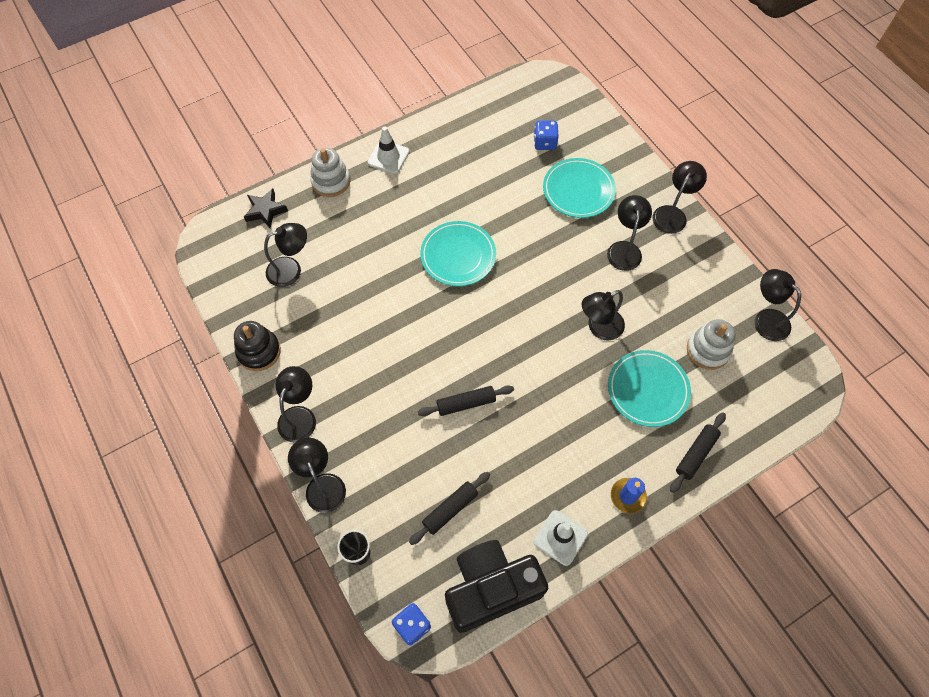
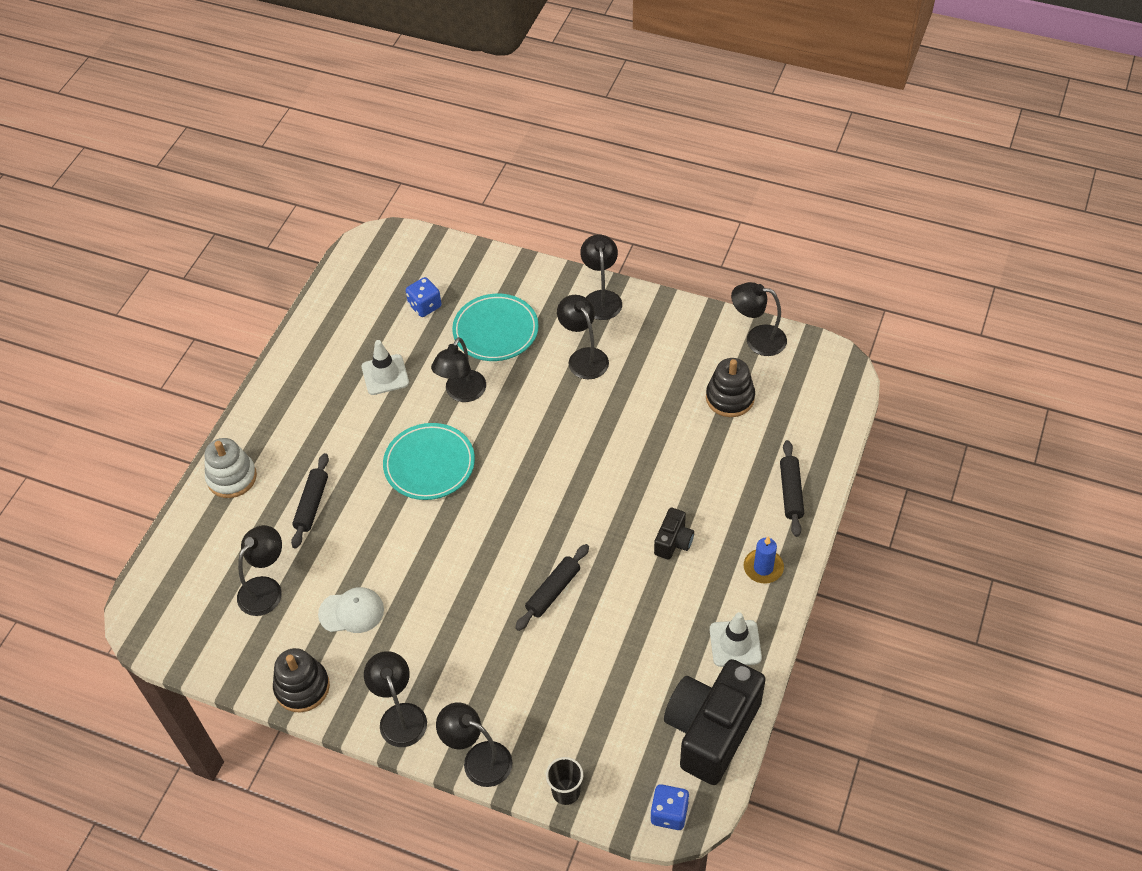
camera: 35 degrees left, 10 degrees down
black star [244,189,288,228] -> none
white traffic cone [368,127,409,174] -> white traffic cone moved to [362,340,409,395]
black rolling pin [409,472,490,545] -> black rolling pin moved to [291,453,329,549]
black lamp [582,290,625,340] -> black lamp moved to [431,337,486,402]
turquoise plate [608,350,691,427] -> none
white stacking toy [687,319,735,370] -> black stacking toy [706,358,755,417]
none -> white cap [318,587,384,633]
none -> black camera [654,508,694,560]

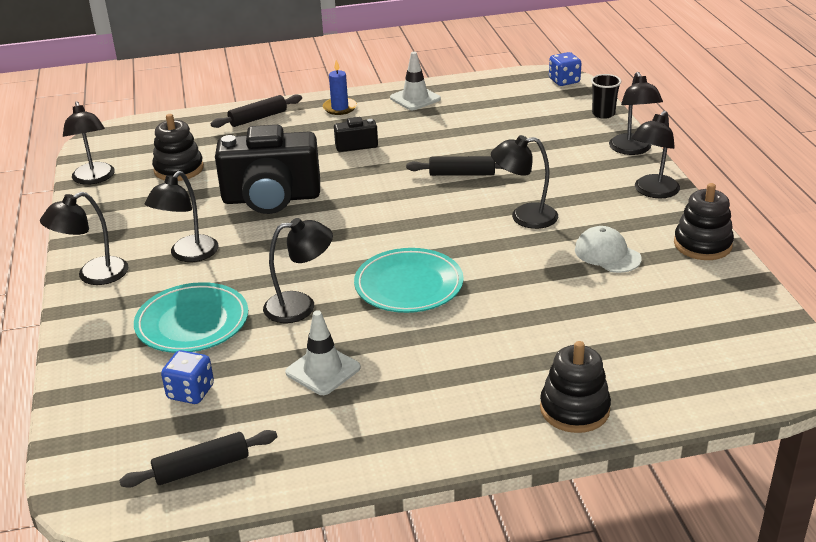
camera: 125 degrees left, 20 degrees down
white stacking toy [205,438,257,498] -> black stacking toy [540,341,611,433]
black lamp [237,525,282,616] -> black lamp moved to [491,135,558,229]
black rolling pin [291,453,329,549] -> black rolling pin moved to [119,430,277,488]
black camera [664,659,766,785] -> black camera moved to [215,125,320,214]

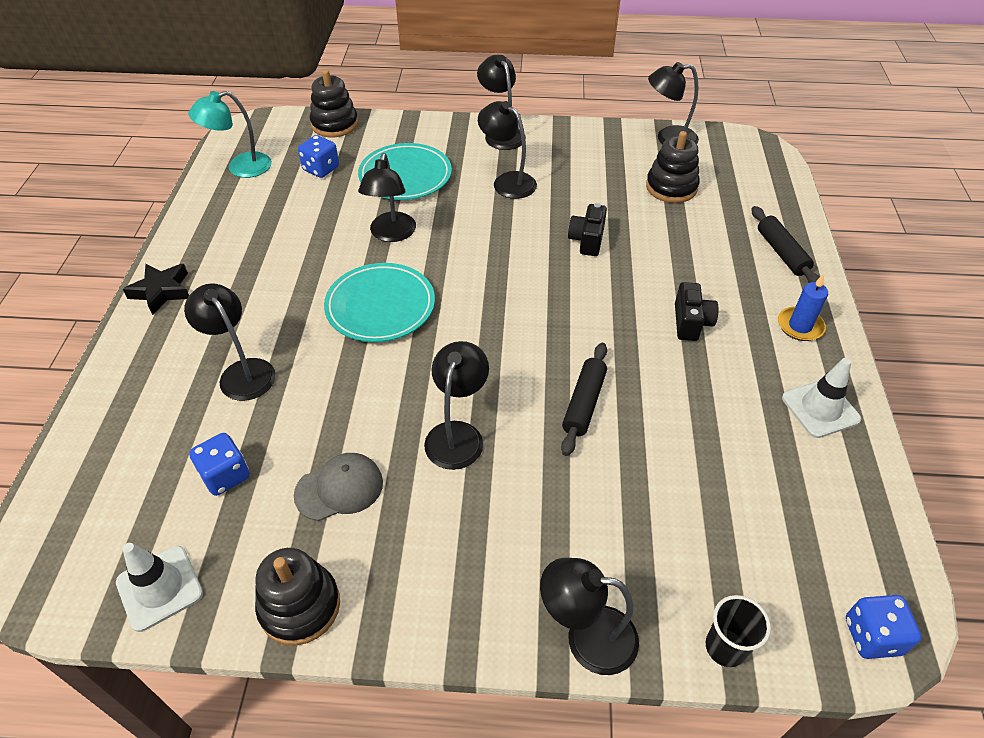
camera: 105 degrees right, 15 degrees up
black rolling pin [119,430,277,488] -> turquoise lamp [188,91,272,178]
black camera [215,125,320,214] -> black camera [568,203,607,256], size x0.46
white traffic cone [285,310,361,395] -> white traffic cone moved to [116,543,203,632]
black stacking toy [540,341,611,433] -> black stacking toy moved to [310,70,358,137]
white cap [575,226,642,273] -> grey cap [294,453,383,521]
black lamp [631,111,680,198] -> black lamp moved to [184,283,276,401]
none -> black star [123,264,189,315]
none -> blue dice [189,433,250,496]

